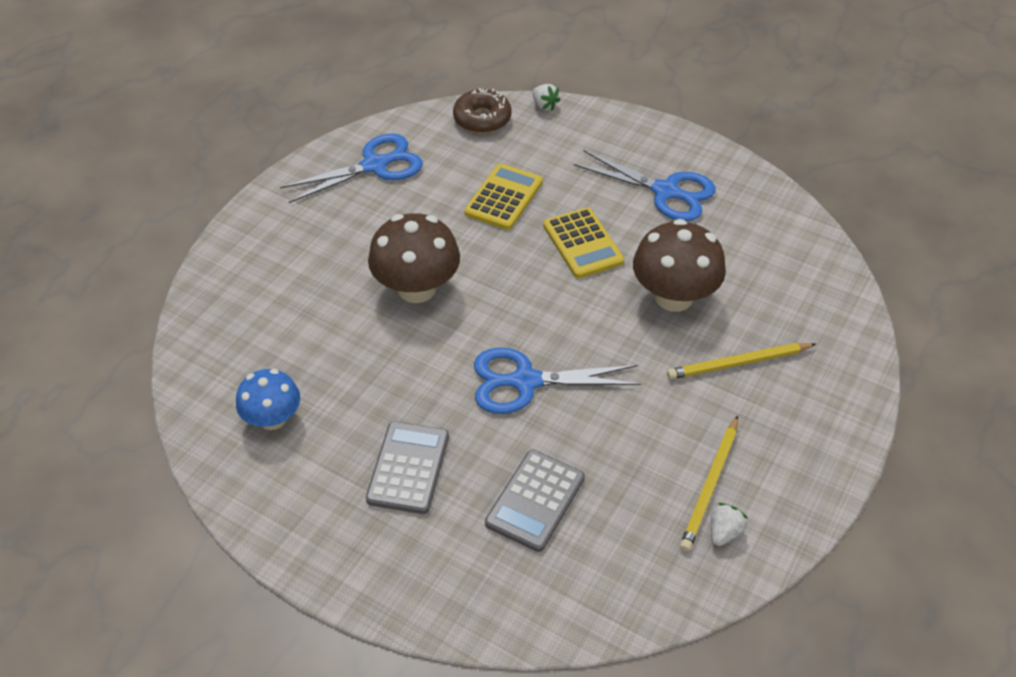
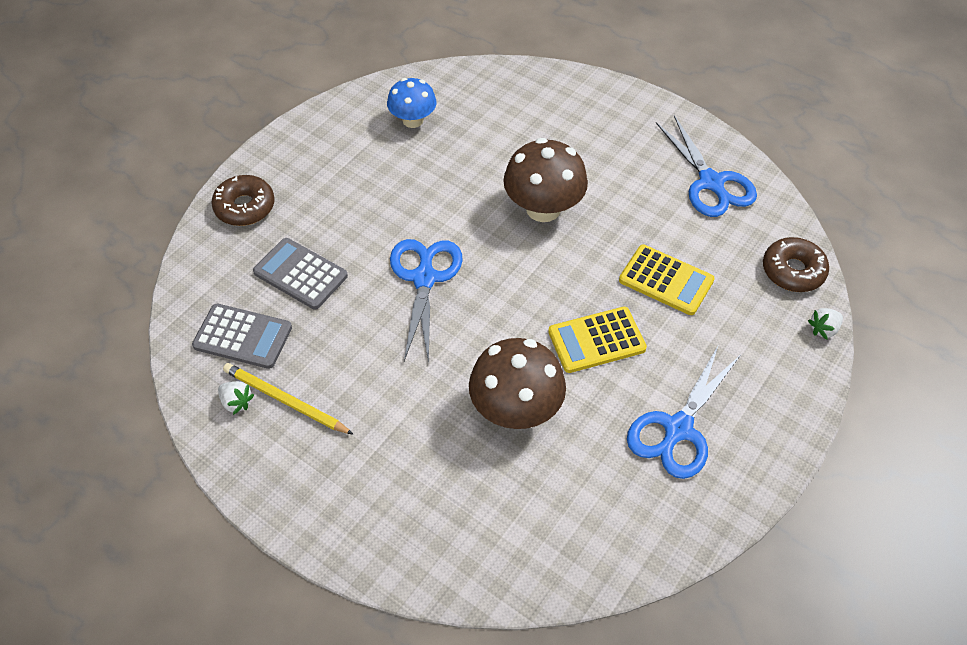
camera: 95 degrees right, 5 degrees up
grey calculator [366,421,449,514] -> grey calculator moved to [192,304,292,369]
yellow pencil [667,343,816,379] -> none
none -> brown donut [211,175,274,226]

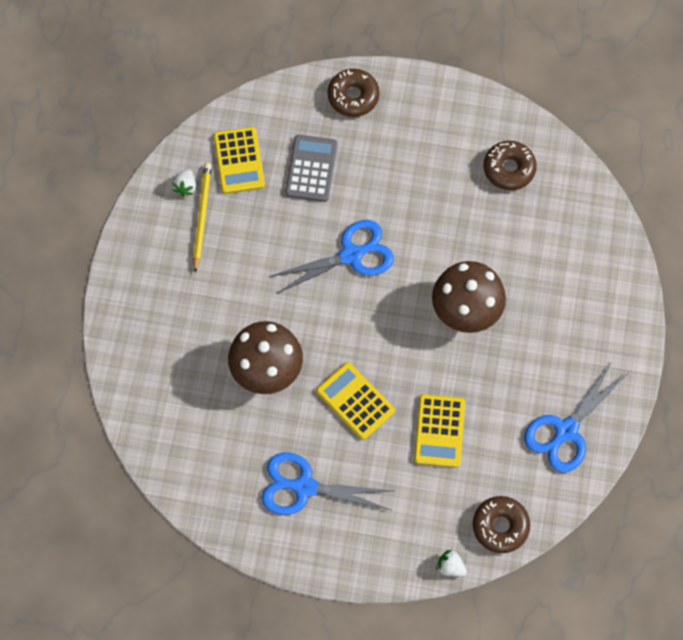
camera: 65 degrees right, 15 degrees up
grey calculator [192,304,292,369] -> yellow calculator [214,127,265,194]
blue mushroom [387,78,437,128] -> brown donut [483,141,537,190]

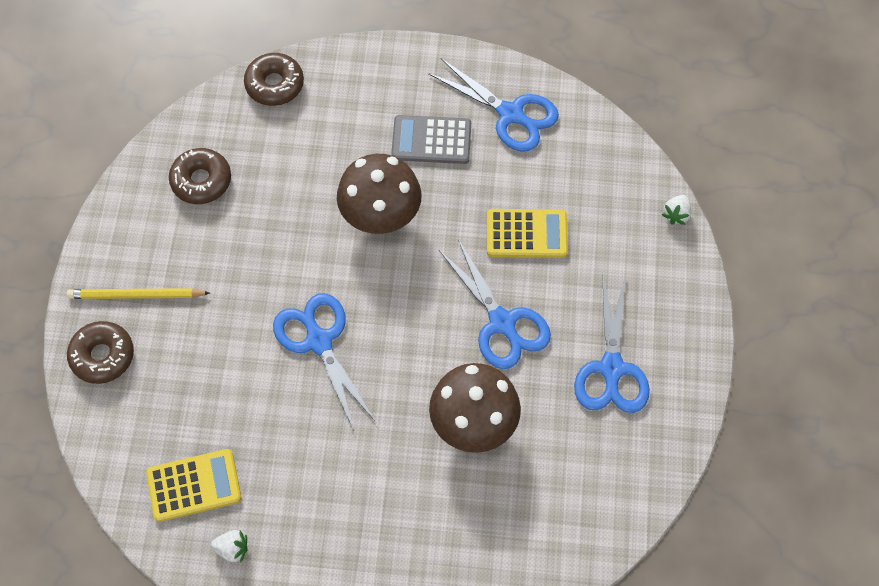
camera: 95 degrees left, 5 degrees down
yellow pencil [193,163,212,273] -> yellow pencil moved to [66,288,210,299]
grey calculator [285,135,337,202] -> grey calculator moved to [391,115,471,164]
yellow calculator [316,362,395,440] -> blue scissors [439,239,551,369]
brown donut [473,496,530,553] -> brown donut moved to [244,53,304,106]

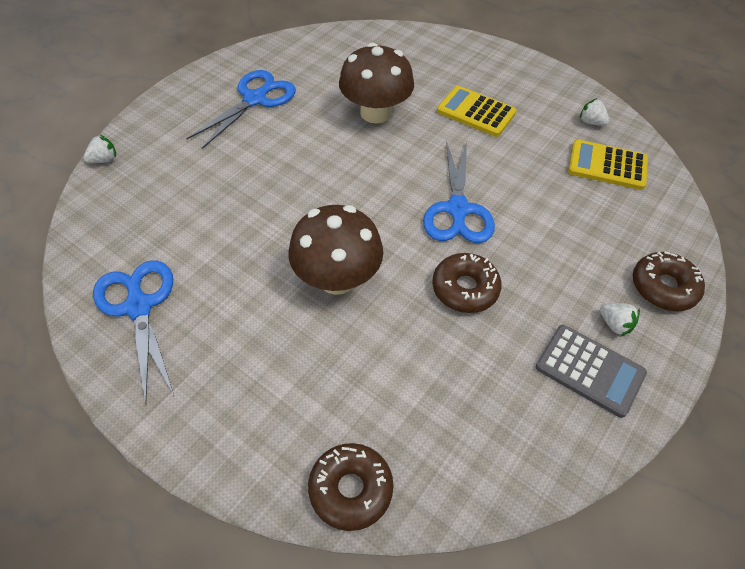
camera: 150 degrees left, 10 degrees down
yellow pencil [66,288,210,299] -> white strawberry [600,303,640,336]
brown donut [169,148,231,204] -> brown donut moved to [432,253,502,313]
grey calculator [391,115,471,164] -> grey calculator moved to [536,325,647,418]
blue scissors [439,239,551,369] -> none
yellow calculator [487,209,568,258] -> yellow calculator moved to [437,86,516,137]

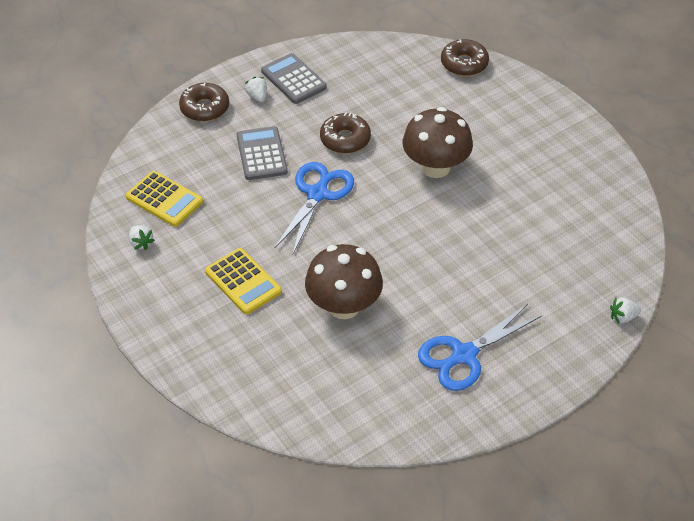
camera: 160 degrees left, 5 degrees down
blue scissors [93,260,174,404] -> none
none -> grey calculator [237,126,288,180]

